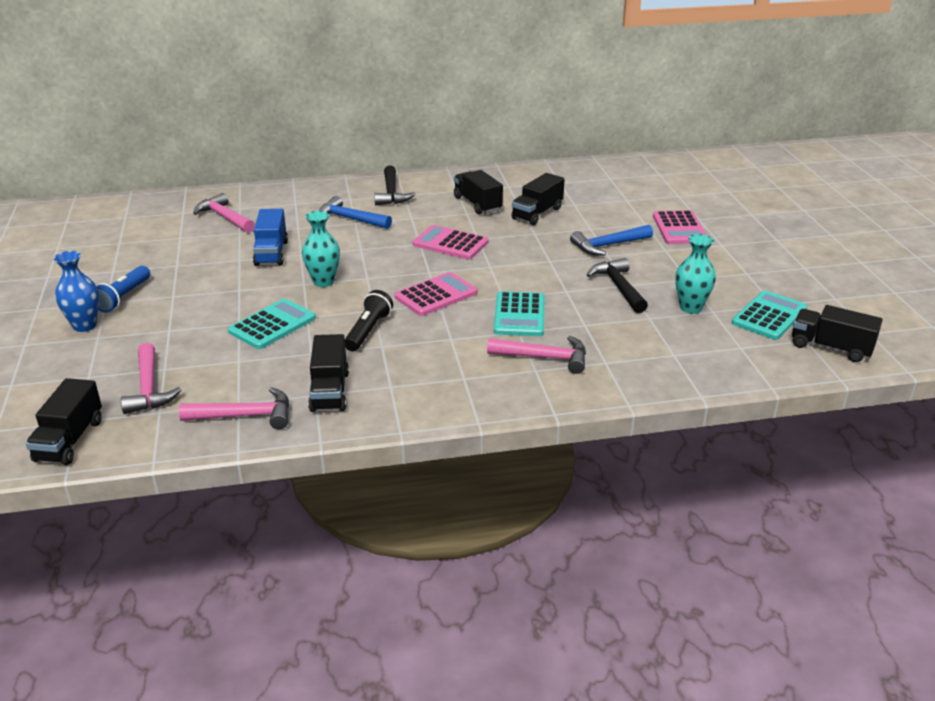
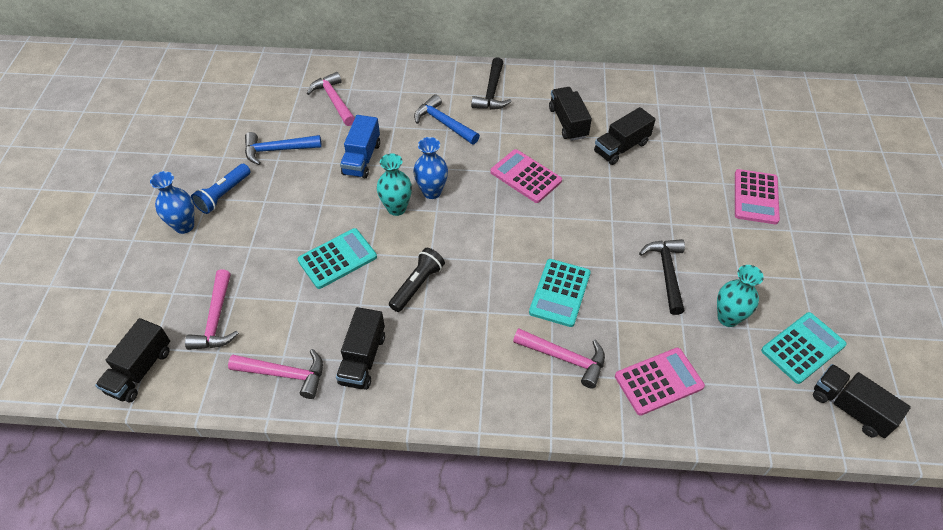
camera: 15 degrees right, 20 degrees up
pink calculator [395,272,477,316] -> pink calculator moved to [615,348,705,416]
blue hammer [570,225,653,255] -> blue hammer moved to [245,132,322,165]
none -> blue vase [413,137,448,199]

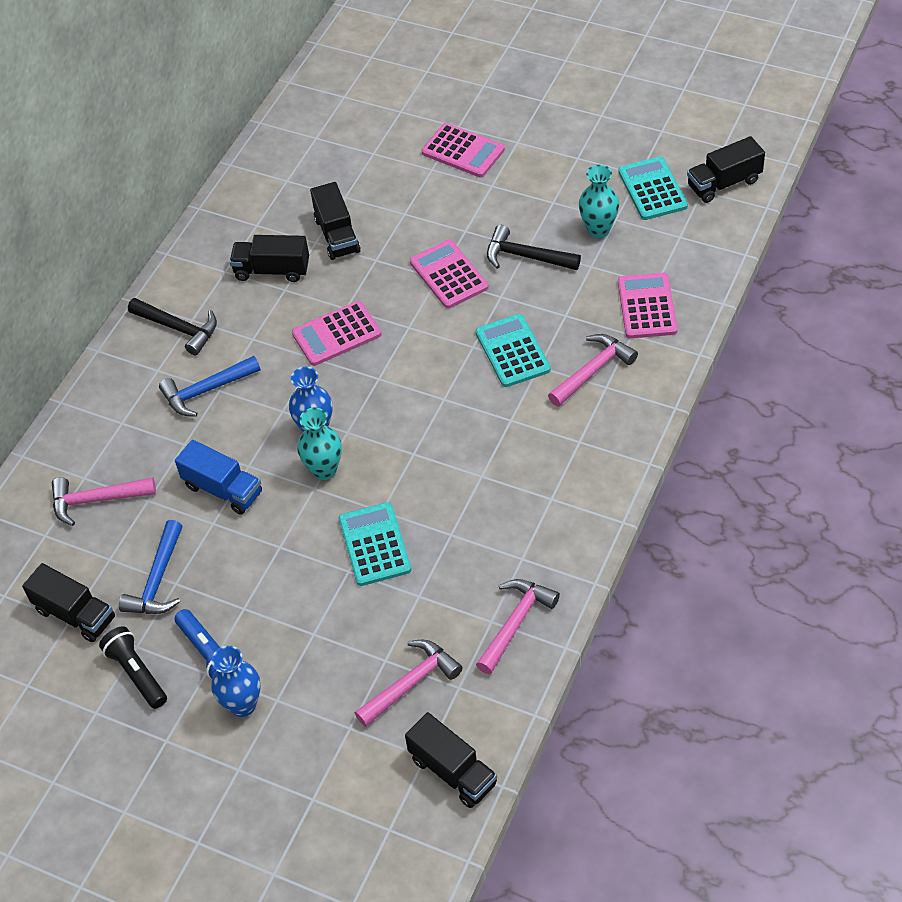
camera: 65 degrees left, 0 degrees up
pink hammer [185,269,239,350] -> pink hammer turned 60 degrees counterclockwise [355,640,463,727]
black truck [336,307,385,390] -> black truck moved to [22,563,115,642]
black flashlight [389,248,445,312] -> black flashlight moved to [99,626,167,709]
turquoise calculator [529,259,591,327] -> turquoise calculator turned 150 degrees counterclockwise [475,314,551,387]
none -> pink calculator [410,240,489,309]

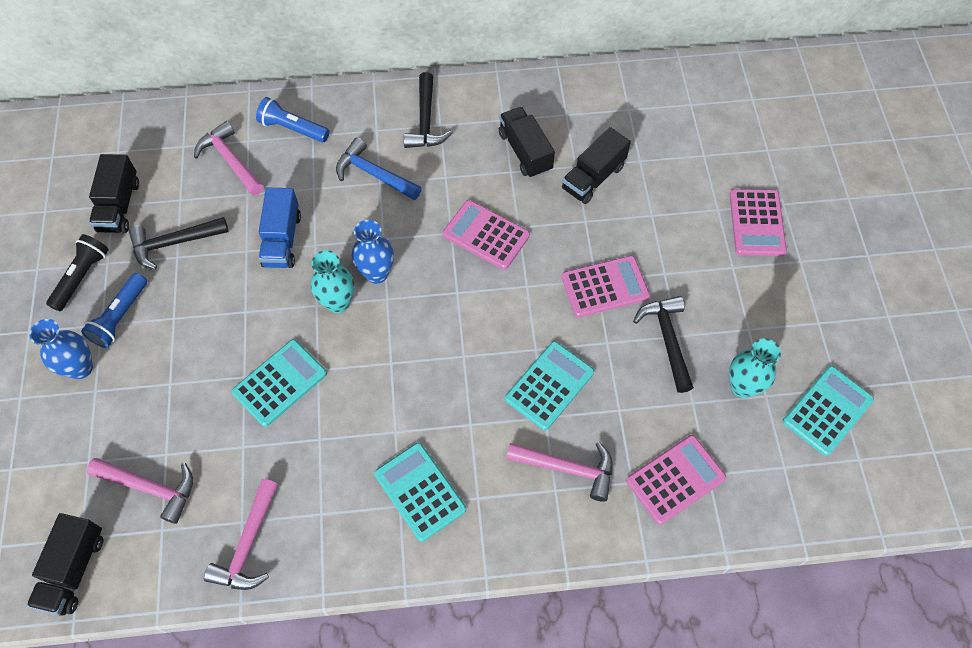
camera: 55 degrees right, 10 degrees up
blue hammer [119,520,182,614] -> black hammer [129,217,229,270]
pink calculator [410,240,489,309] -> pink calculator turned 45 degrees clockwise [561,256,650,318]
pink hammer [476,579,560,674] -> pink hammer turned 105 degrees clockwise [204,479,278,590]
black truck [687,136,765,203] -> none
none -> blue flashlight [256,97,330,142]
none -> turquoise calculator [374,443,466,542]

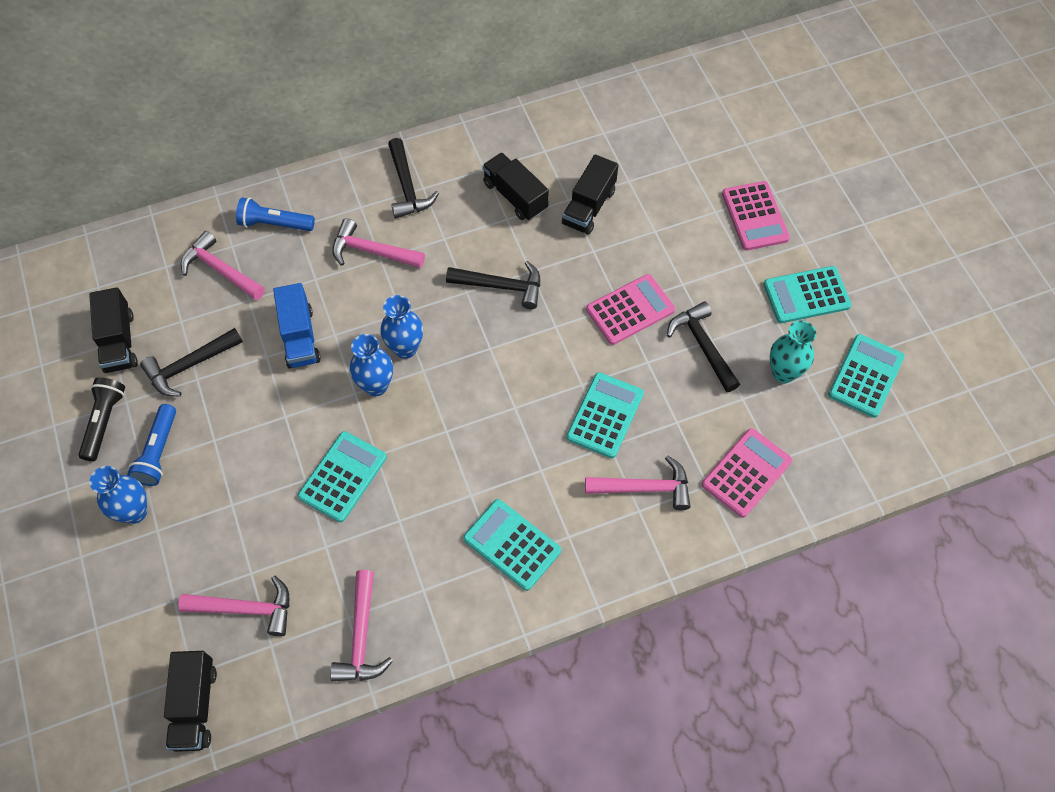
camera: 15 degrees left, 0 degrees up
turquoise vase [311,250,354,313] -> blue vase [350,334,393,396]
blue hammer [336,137,421,200] -> pink hammer [332,218,425,268]
pink calculator [442,200,530,270] -> black hammer [446,261,540,309]
none -> turquoise calculator [763,266,852,323]

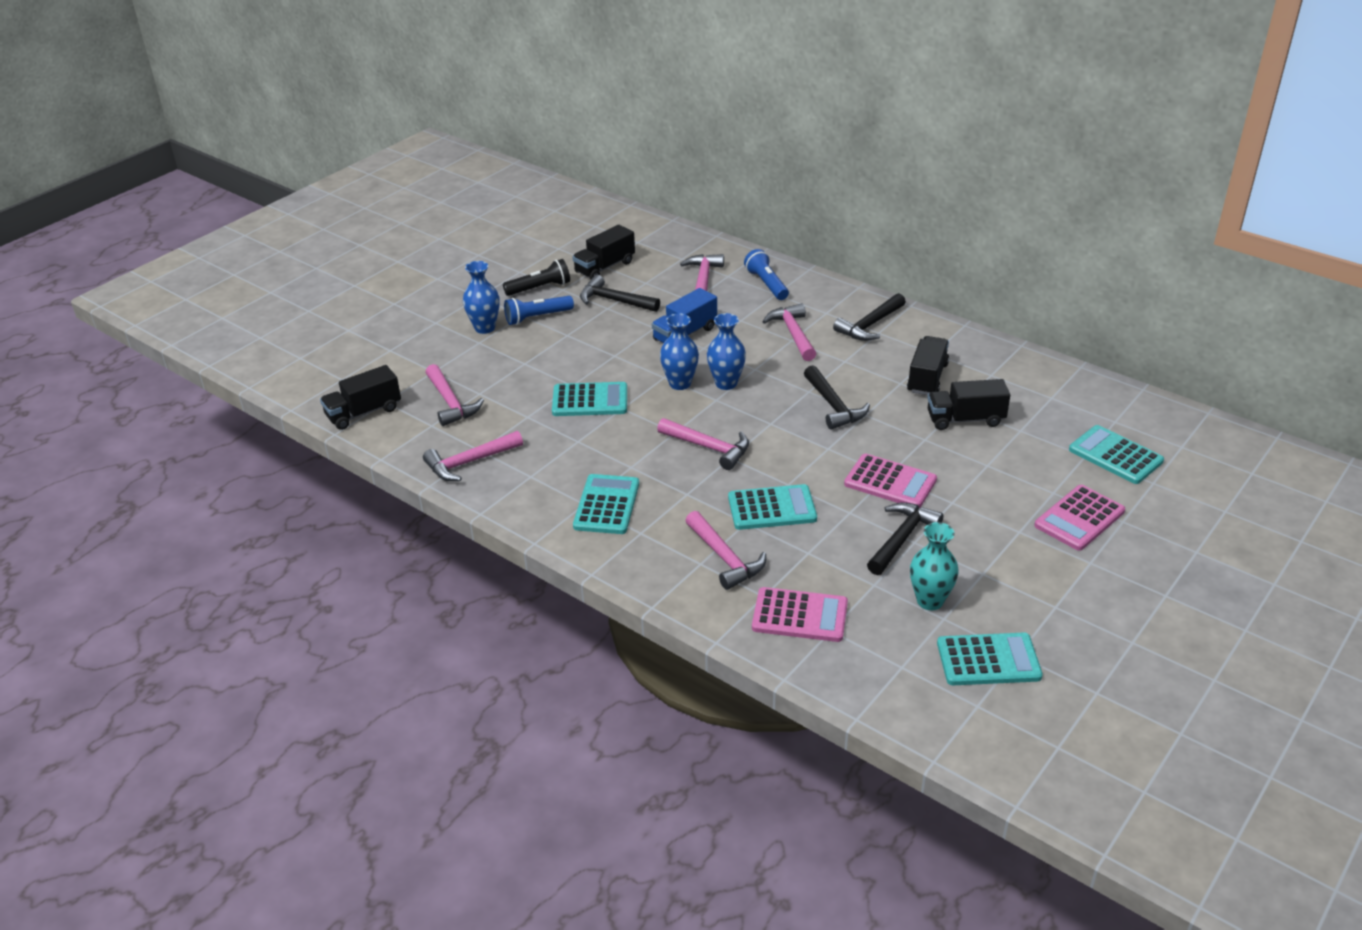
camera: 60 degrees right, 25 degrees down
turquoise calculator [763,266,852,323] -> turquoise calculator moved to [1069,425,1164,484]
none -> pink hammer [657,418,749,470]

